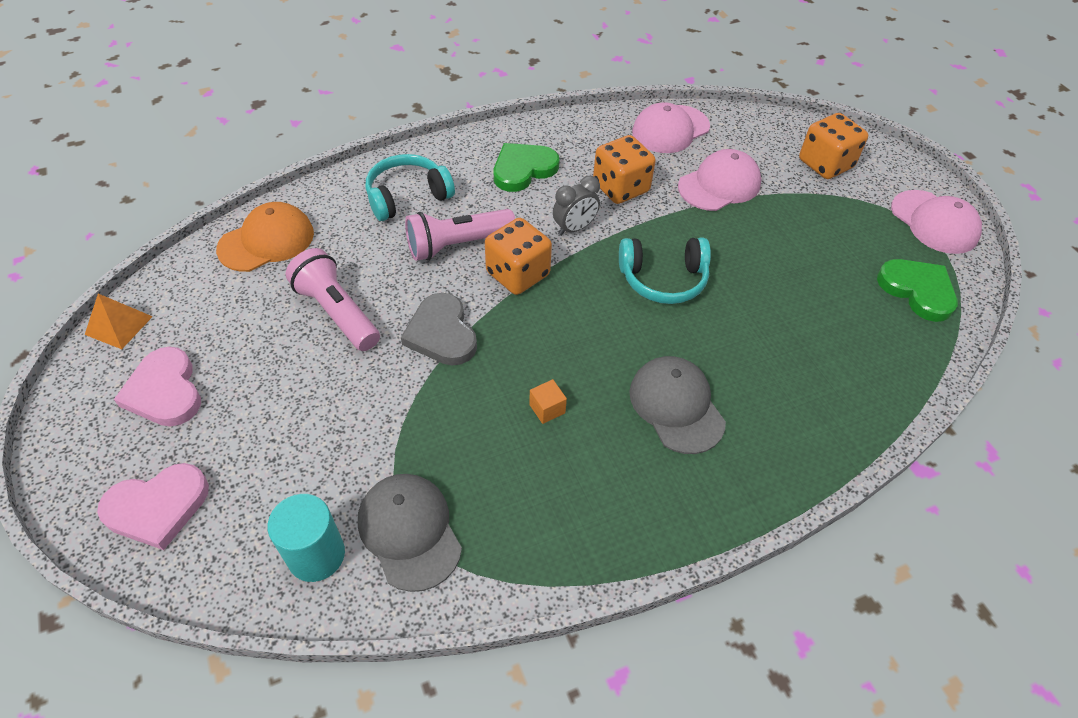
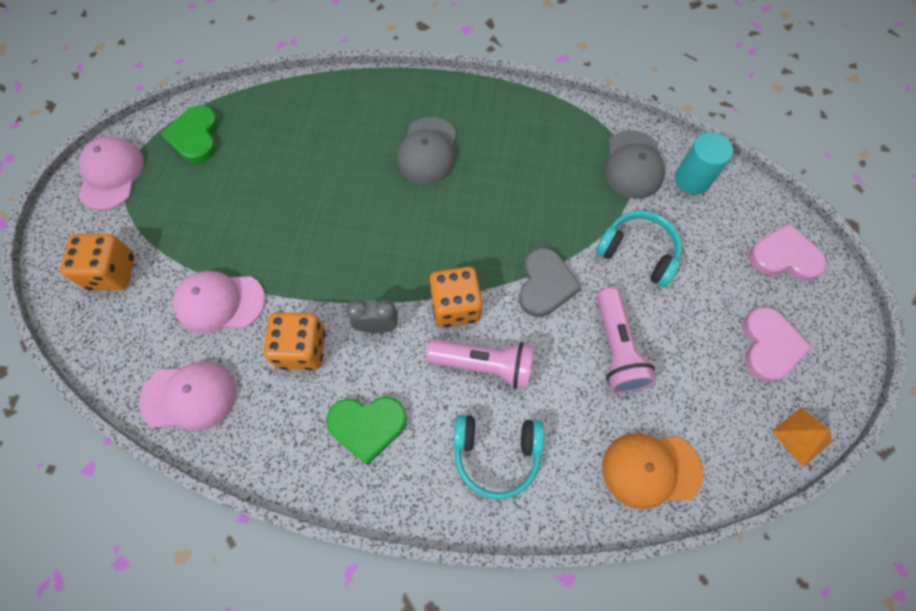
camera: 145 degrees left, 15 degrees up
orange cube [529,379,567,424] -> none
turquoise headphones [619,238,711,304] -> turquoise headphones moved to [596,211,682,287]

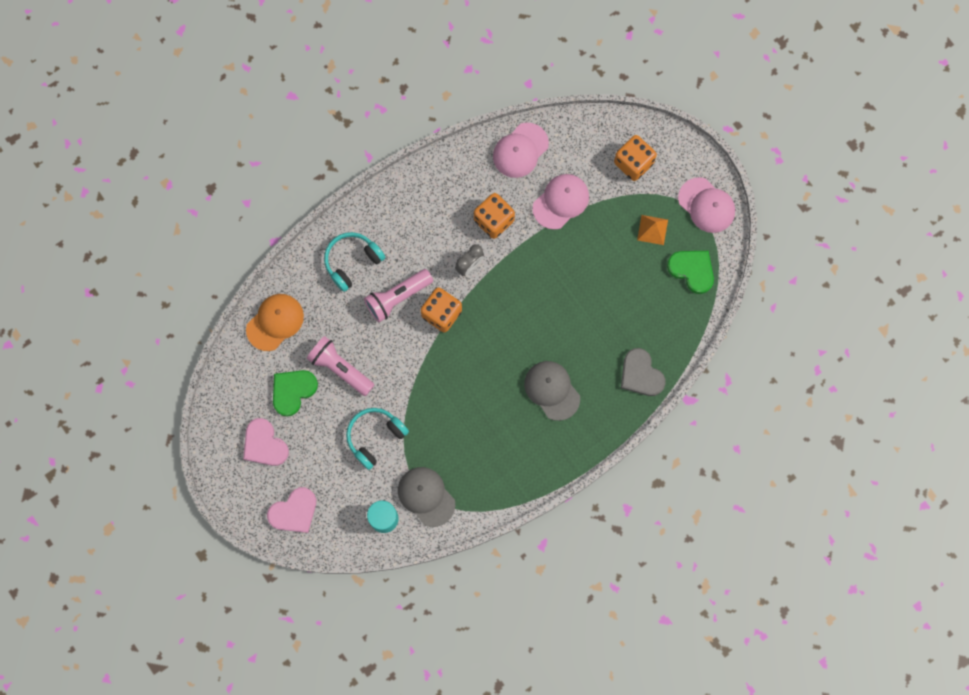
camera: 135 degrees right, 10 degrees up
green heart [326,397,407,465] -> green heart moved to [273,370,318,417]
grey heart [519,248,582,317] -> grey heart moved to [621,348,666,396]
turquoise headphones [596,211,682,287] -> turquoise headphones turned 150 degrees clockwise [346,408,409,470]
orange pyramid [772,408,832,467] -> orange pyramid moved to [637,215,668,245]

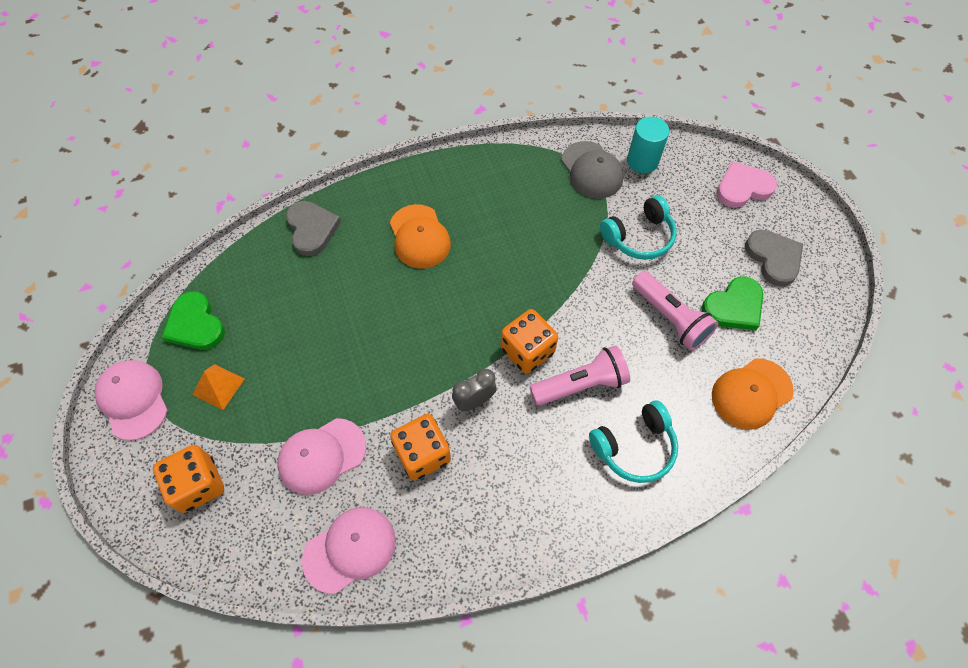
camera: 165 degrees left, 15 degrees down
pink heart [243,418,289,466] -> grey heart [745,230,803,287]
grey cap [524,361,580,421] -> orange cap [390,204,451,269]

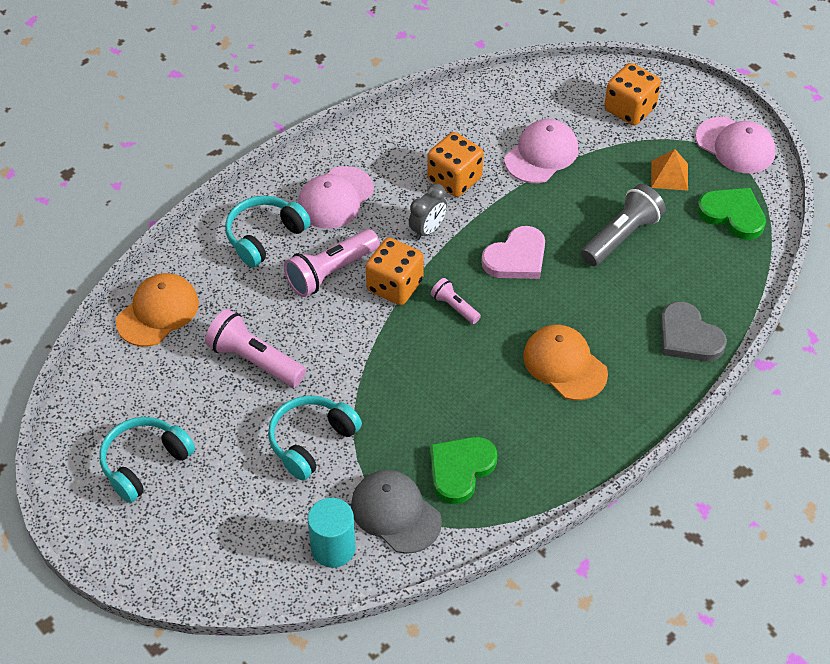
camera: 160 degrees right, 10 degrees down
pink cap [302,507,396,594] -> pink cap moved to [298,166,374,229]
green heart [702,276,763,330] -> green heart moved to [430,437,497,504]
pink heart [717,161,777,208] -> pink heart moved to [481,226,545,279]
grey heart [745,230,803,287] -> turquoise headphones [99,417,195,503]
none -> pink flashlight [431,278,481,324]
none -> grey flashlight [581,184,666,266]

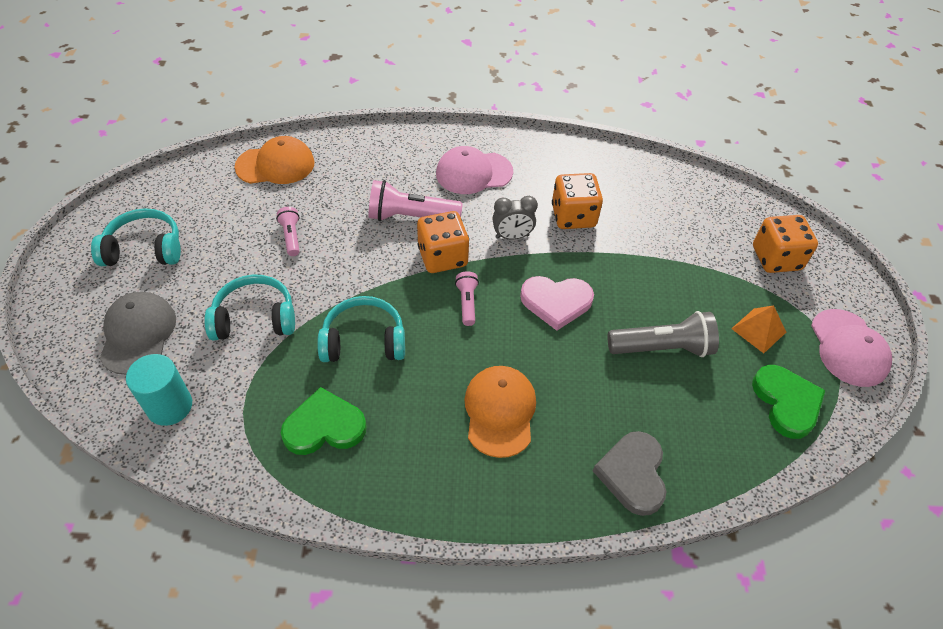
camera: 40 degrees right, 0 degrees up
pink flashlight [205,309,306,387] -> pink flashlight [276,207,300,256], size x0.54
turquoise headphones [225,196,311,268] -> turquoise headphones moved to [317,296,405,362]
grey cap [351,470,442,554] -> grey cap moved to [100,292,176,375]
pink cap [505,119,578,183] -> none

